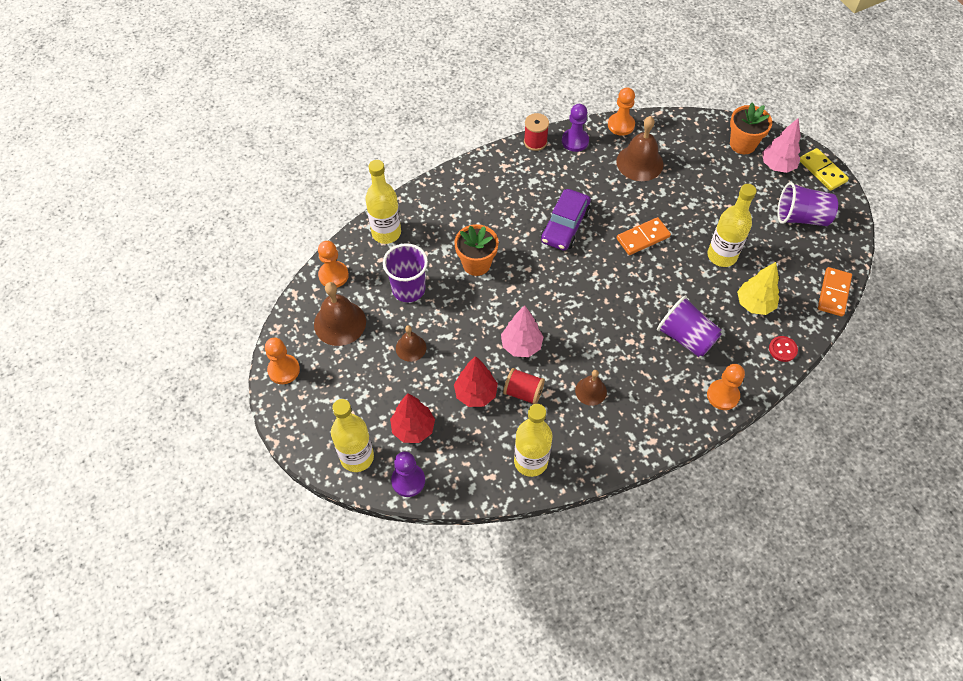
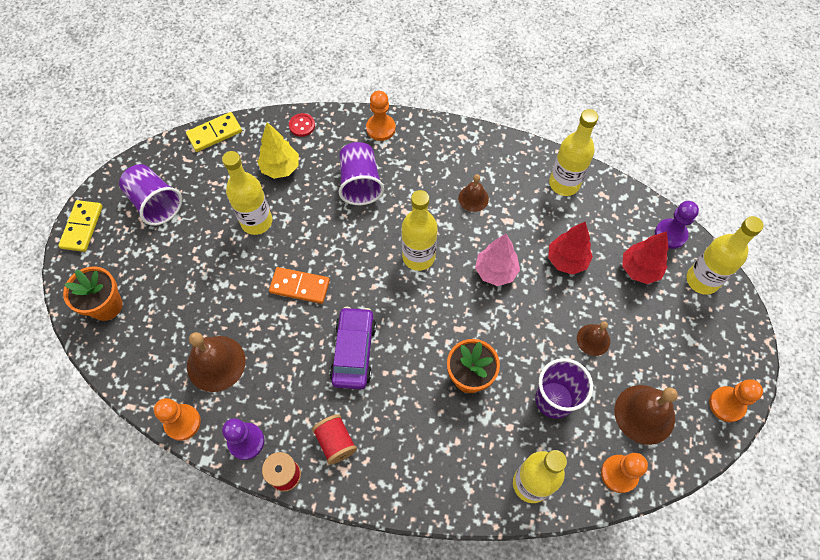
camera: 140 degrees left, 5 degrees up
red spool [503,368,545,404] -> red spool moved to [312,414,357,465]
purple car [541,189,591,251] -> purple car turned 60 degrees counterclockwise [330,307,376,389]
pink tree [762,118,801,173] -> none
orange domino [818,267,852,317] -> yellow domino [186,112,242,152]
none -> yellow bottle [401,190,437,271]

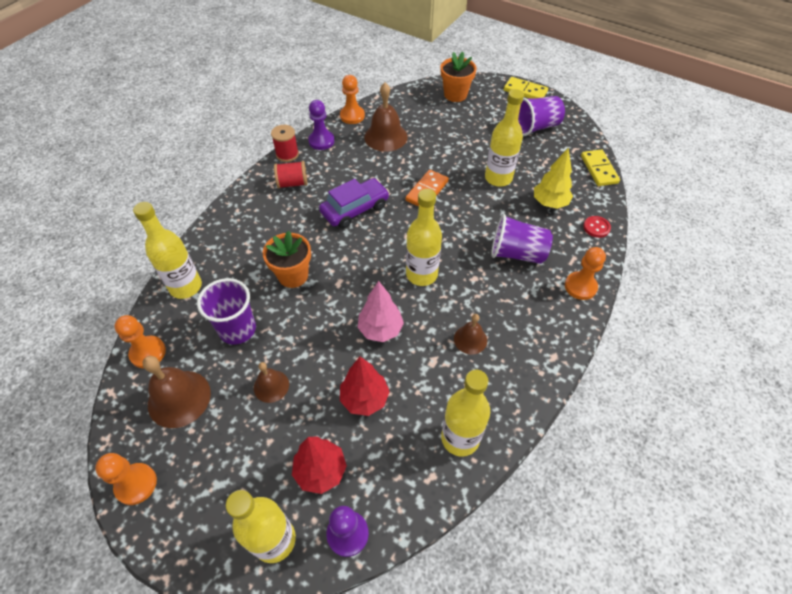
camera: 110 degrees right, 10 degrees down
purple car [330,307,376,389] -> purple car turned 60 degrees counterclockwise [319,178,389,228]

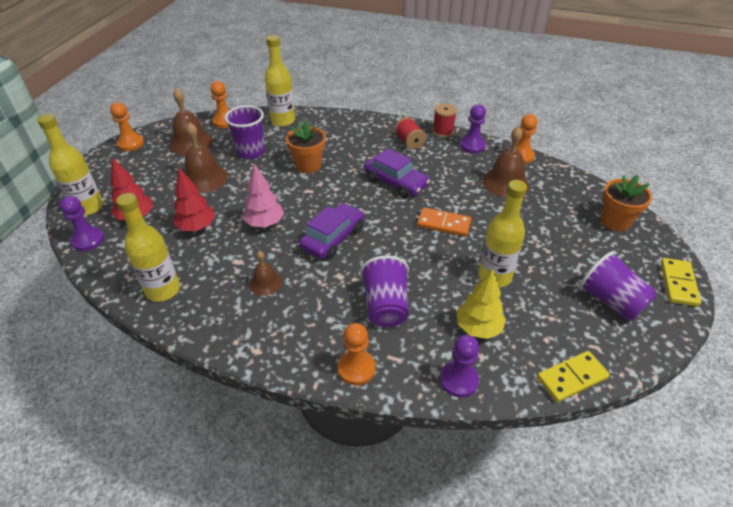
camera: 75 degrees right, 10 degrees down
brown bell [254,362,289,403] -> brown bell [185,122,228,194], size x1.72
yellow bottle [406,189,442,286] -> purple car [299,203,364,259]
red button [583,216,611,238] -> purple pawn [440,335,479,398]

